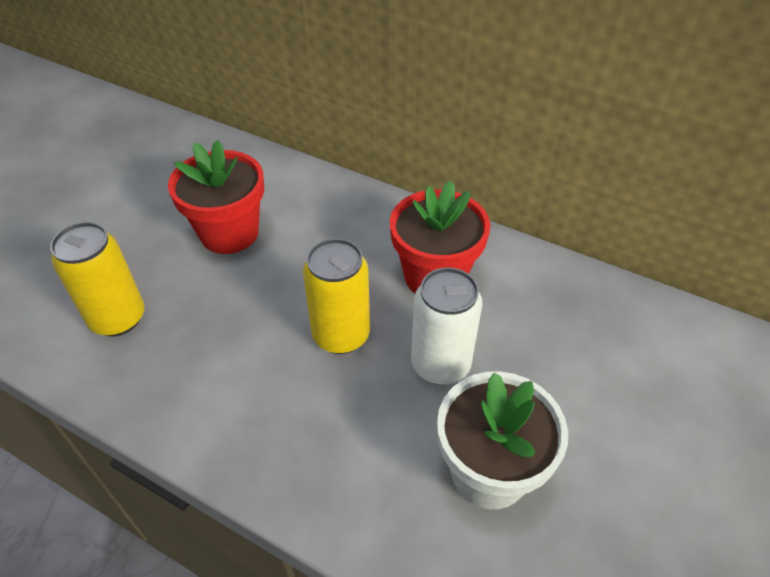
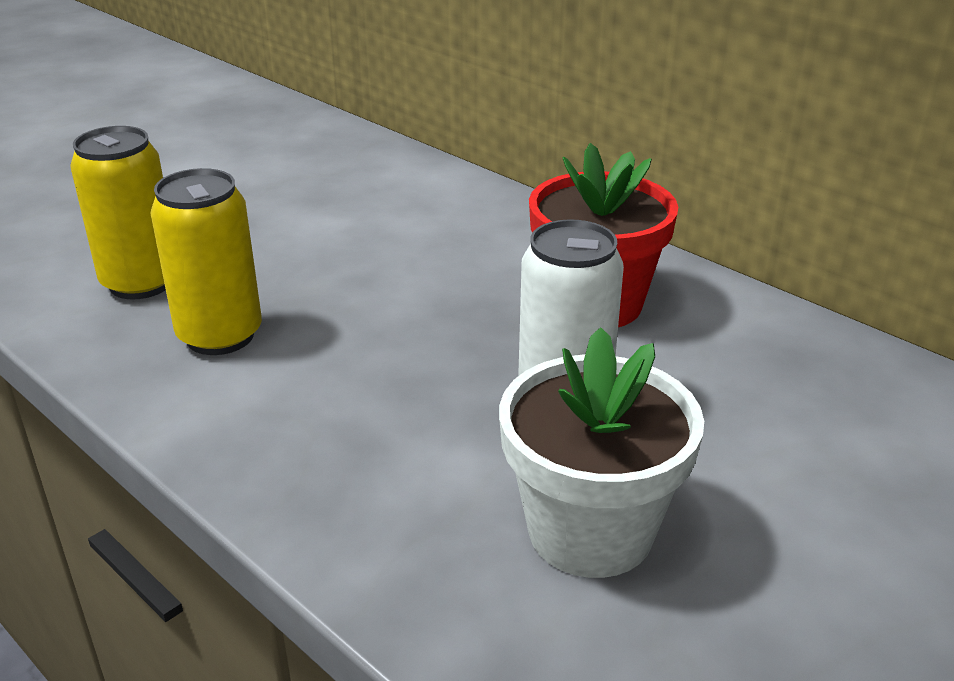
camera: 15 degrees right, 15 degrees down
red flower pot [168,140,264,254] -> none
yellow can [303,238,370,354] -> yellow can moved to [150,168,262,355]

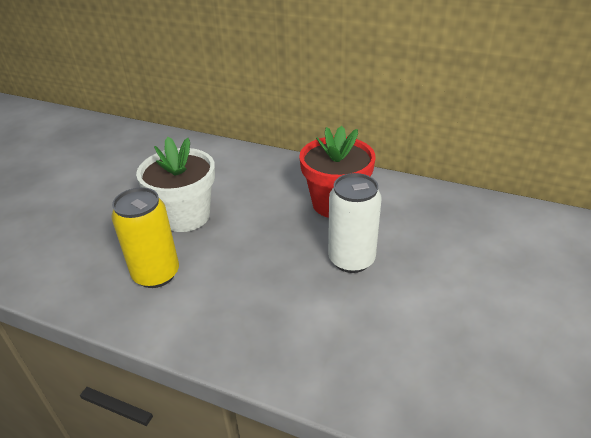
camera: 20 degrees left, 5 degrees up
yellow can [71,126,166,300] -> none
white flower pot [499,327,704,578] -> white flower pot moved to [136,137,215,232]

